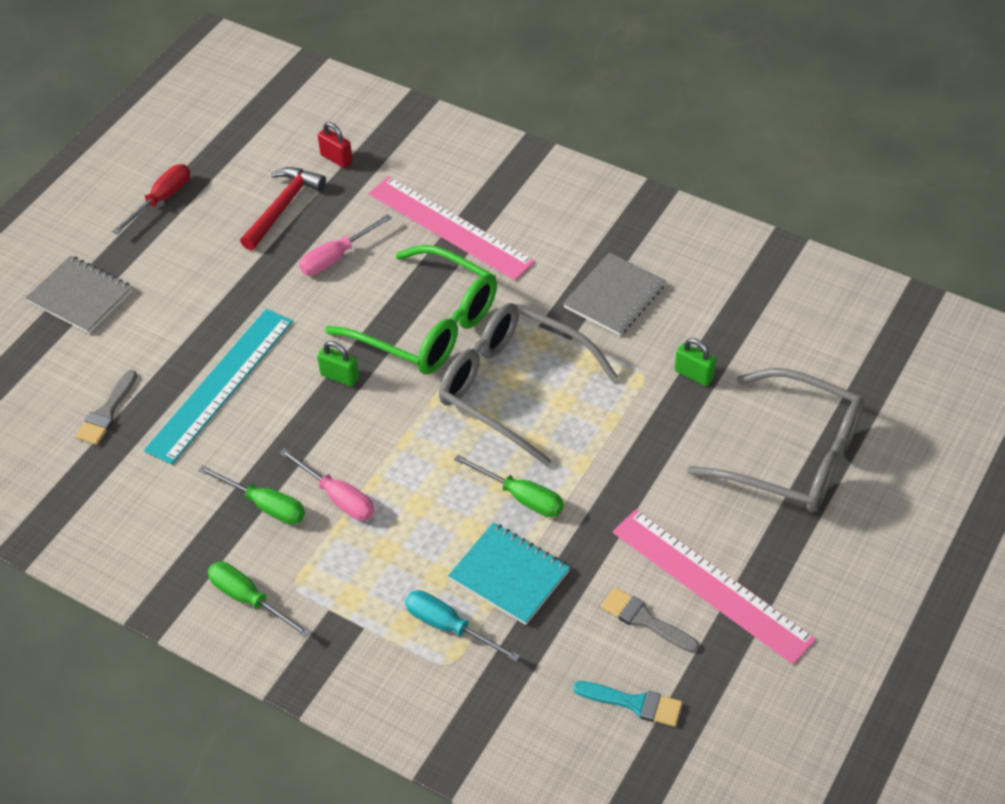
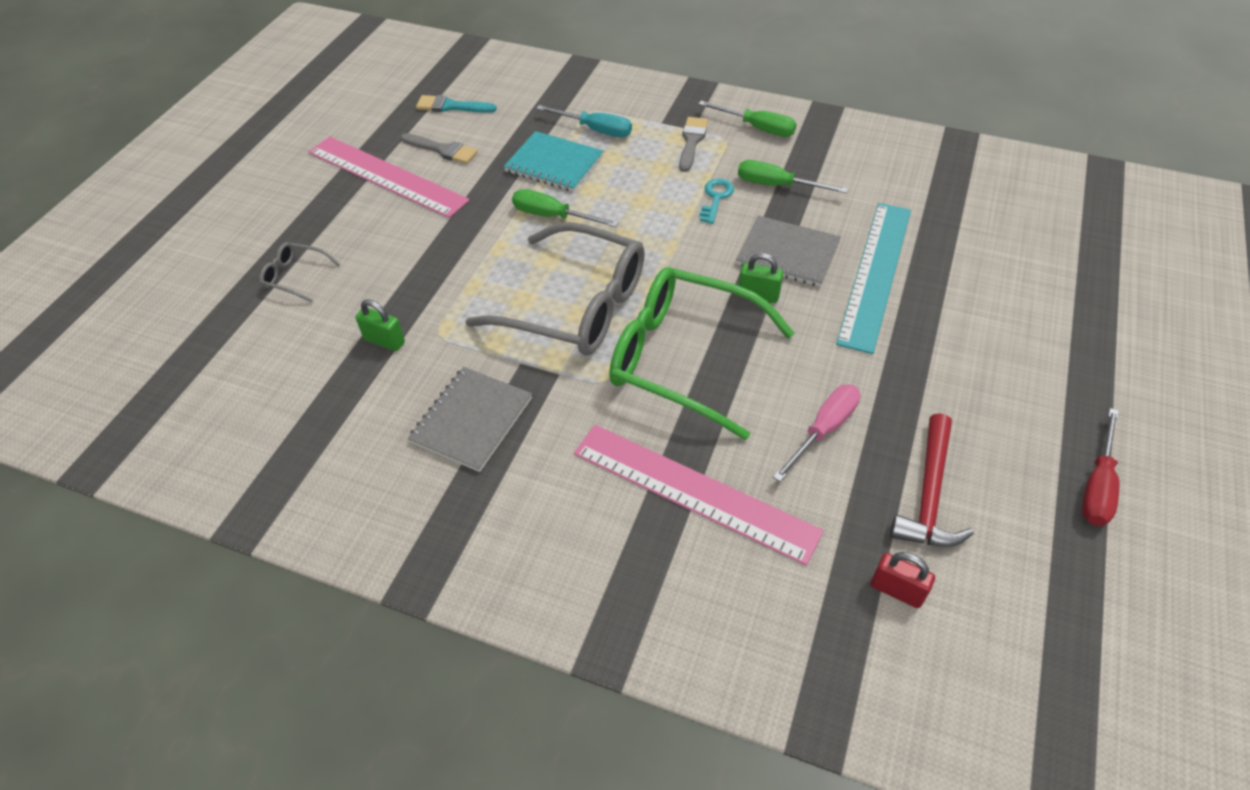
camera: 170 degrees right, 0 degrees up
grey notebook [26,256,133,334] -> grey notebook moved to [736,215,841,287]
grey brush [76,370,137,445] -> grey brush moved to [679,117,708,172]
pink screwdriver [279,448,375,521] -> turquoise key [700,178,734,224]
grey glasses [687,368,864,512] -> grey glasses [259,242,340,303], size x0.42

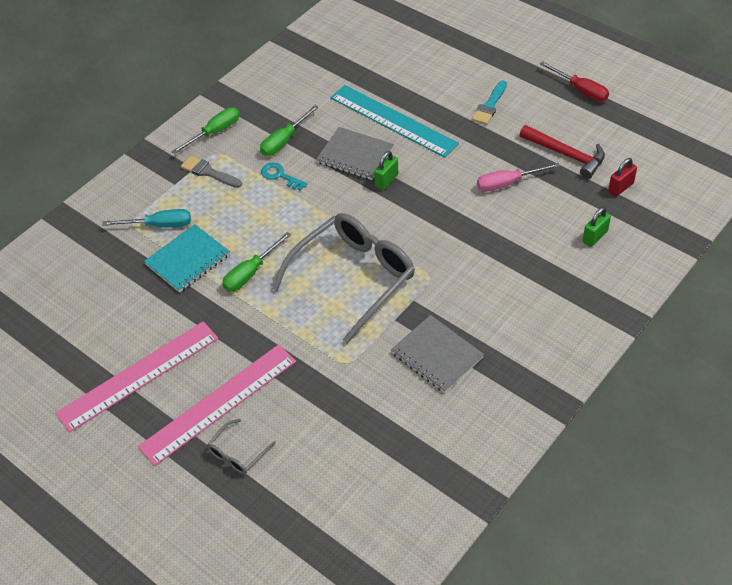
camera: 70 degrees left, 0 degrees up
green padlock [356,299,405,351] -> green padlock moved to [582,207,611,247]
grey brush [401,133,478,164] -> none
turquoise brush [416,95,497,113] -> turquoise brush moved to [472,81,507,125]
turquoise screwdriver [536,105,632,138] -> turquoise screwdriver turned 45 degrees clockwise [102,209,191,228]
pink ruler [574,425,824,565] -> pink ruler moved to [138,344,296,466]
green glasses [609,267,795,440] -> none
grey notebook [736,215,841,287] -> grey notebook turned 75 degrees clockwise [316,127,394,180]
pink screwdriver [773,385,861,482] -> pink screwdriver turned 75 degrees counterclockwise [477,163,560,192]

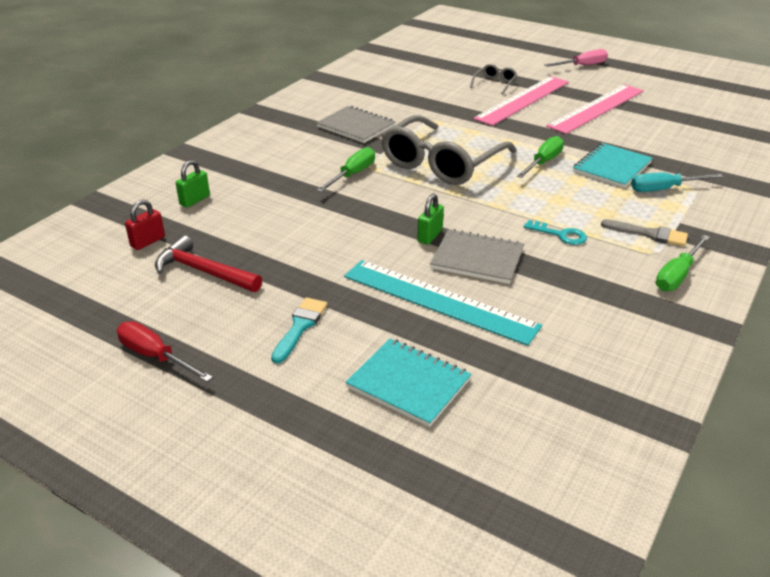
camera: 170 degrees right, 15 degrees down
green screwdriver [260,105,319,156] -> green screwdriver moved to [316,147,375,192]
pink screwdriver [477,163,560,192] -> pink screwdriver moved to [545,49,608,67]
none -> turquoise notebook [345,339,472,427]

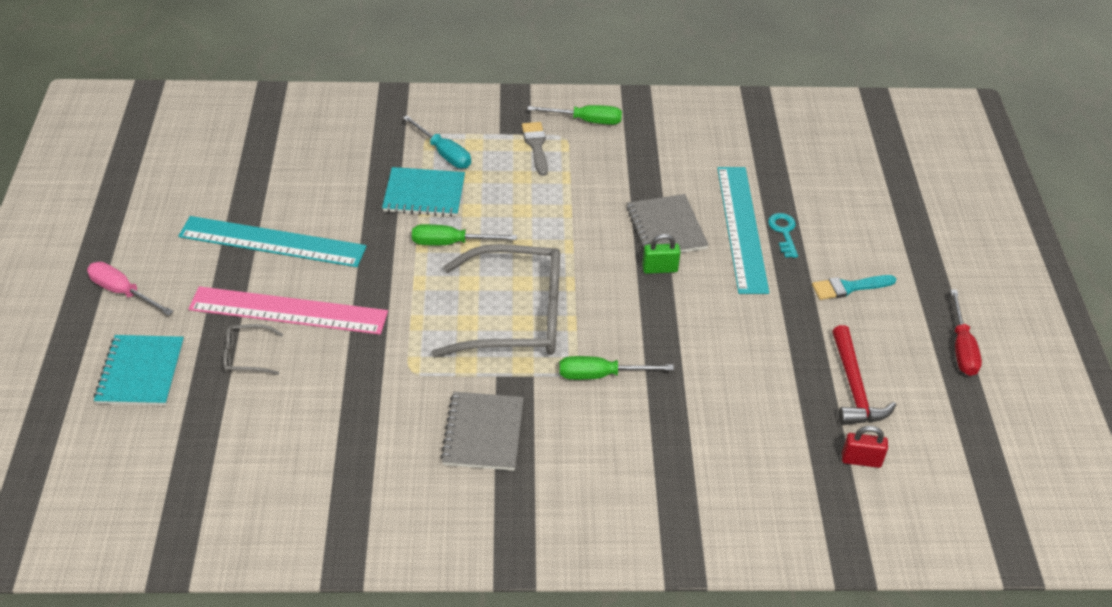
camera: 125 degrees left, 10 degrees up
green padlock [176,160,210,208] -> none
turquoise notebook [345,339,472,427] -> turquoise notebook moved to [94,335,184,406]
turquoise key [524,220,587,245] -> turquoise key moved to [768,213,798,258]
pink ruler [546,84,644,134] -> turquoise ruler [179,216,367,267]

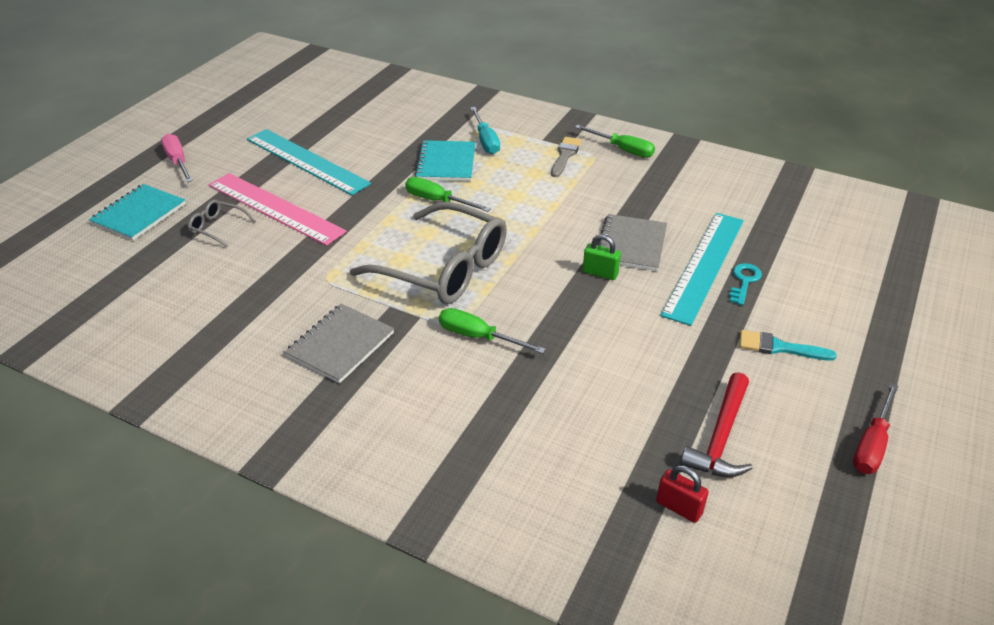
camera: 30 degrees right, 5 degrees down
turquoise notebook [382,167,465,217] -> turquoise notebook turned 60 degrees clockwise [415,140,476,181]

